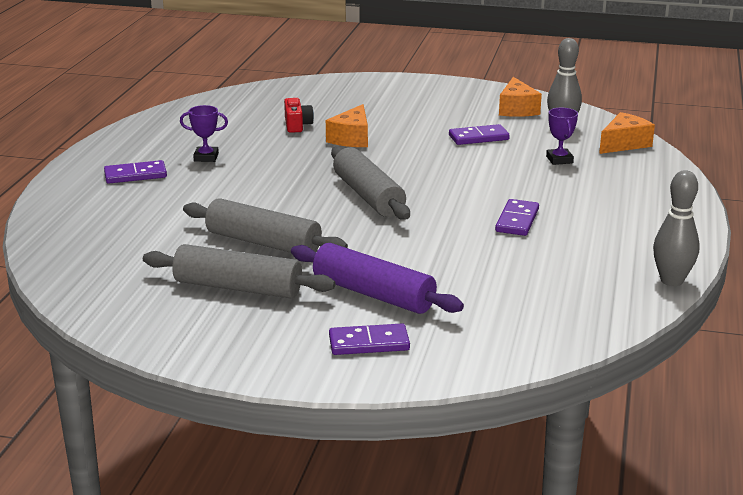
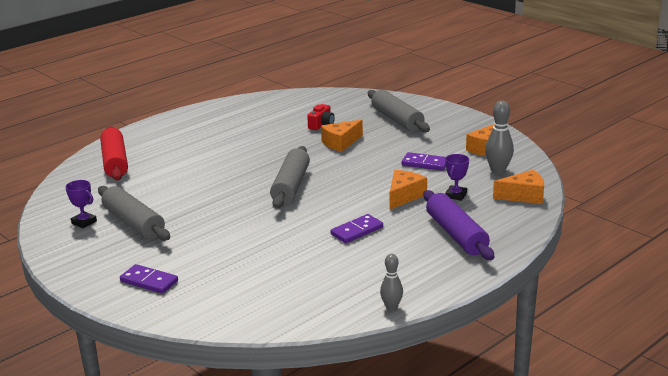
camera: 35 degrees right, 0 degrees up
purple domino [104,160,167,184] -> none
purple trophy [180,105,228,162] -> purple trophy moved to [65,180,97,228]
grey rolling pin [183,198,348,253] -> grey rolling pin moved to [368,90,430,132]
purple rolling pin [291,243,464,314] -> purple rolling pin moved to [424,190,494,260]
grey bowling pin [653,170,700,286] -> grey bowling pin [380,254,403,311], size x0.64
none -> red rolling pin [100,127,128,180]
none -> orange cheese [390,170,427,210]

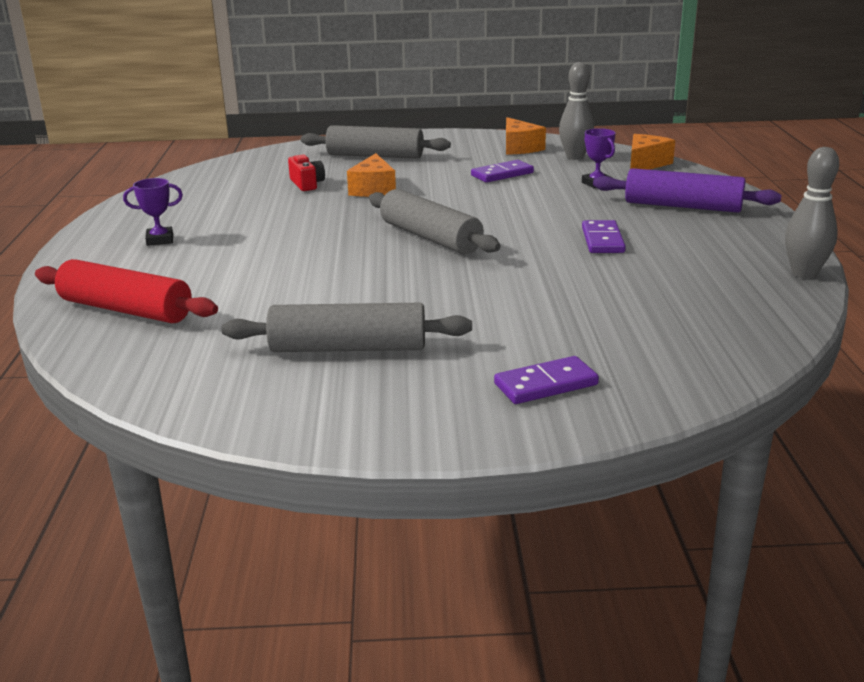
camera: 50 degrees left, 0 degrees up
purple trophy [65,180,97,228] -> purple trophy moved to [123,178,183,246]
grey bowling pin [380,254,403,311] -> grey bowling pin [785,147,839,279], size x1.55
orange cheese [390,170,427,210] -> none

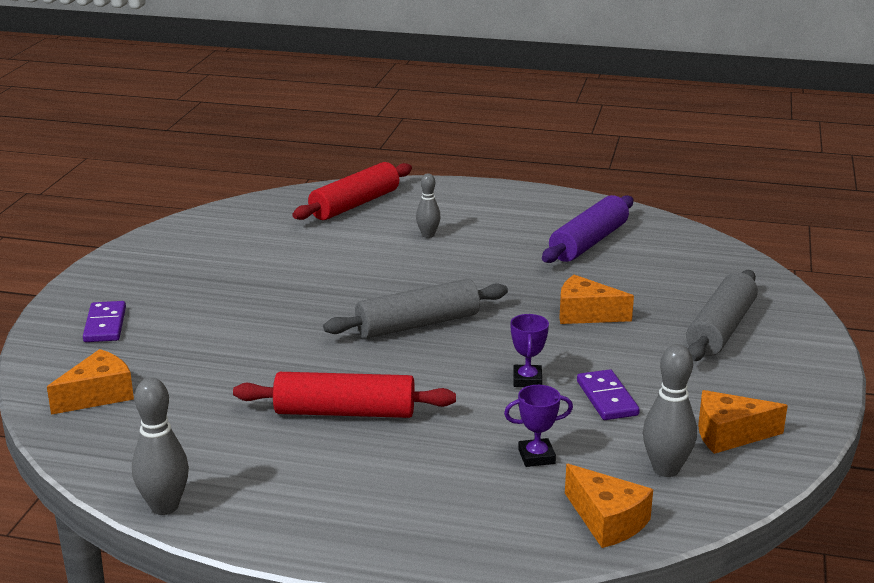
camera: 105 degrees right, 0 degrees up
purple trophy [123,178,183,246] -> purple trophy moved to [511,314,549,387]
grey rolling pin [222,303,472,352] -> none
red camera [288,154,325,191] -> none
purple domino [582,220,626,253] -> red rolling pin [233,372,456,418]
purple rolling pin [593,168,781,213] -> purple rolling pin moved to [542,195,633,263]
none -> orange cheese [47,349,134,415]
none -> grey bowling pin [416,174,441,238]

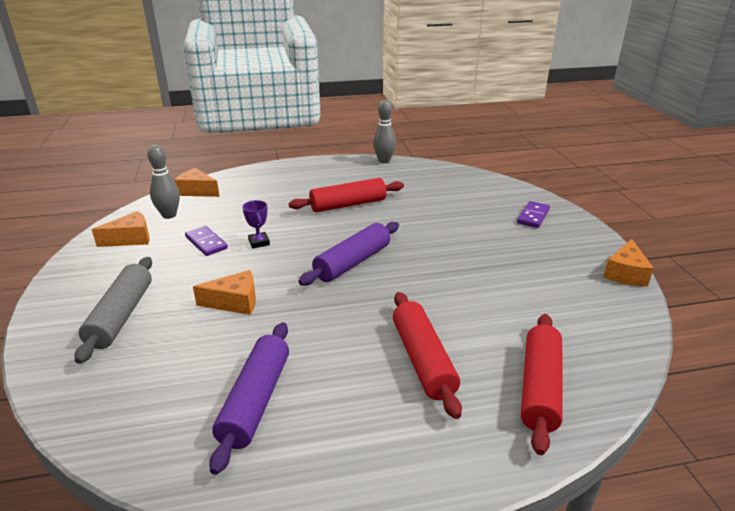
camera: 155 degrees right, 5 degrees up
orange cheese [47,349,134,415] -> orange cheese moved to [603,239,654,287]
purple domino [83,301,126,342] -> purple domino turned 60 degrees clockwise [517,201,550,228]
grey rolling pin [323,279,508,338] -> purple rolling pin [298,222,399,286]
grey bowling pin [416,174,441,238] -> red rolling pin [393,292,462,419]
purple trophy [504,385,573,467] -> none

